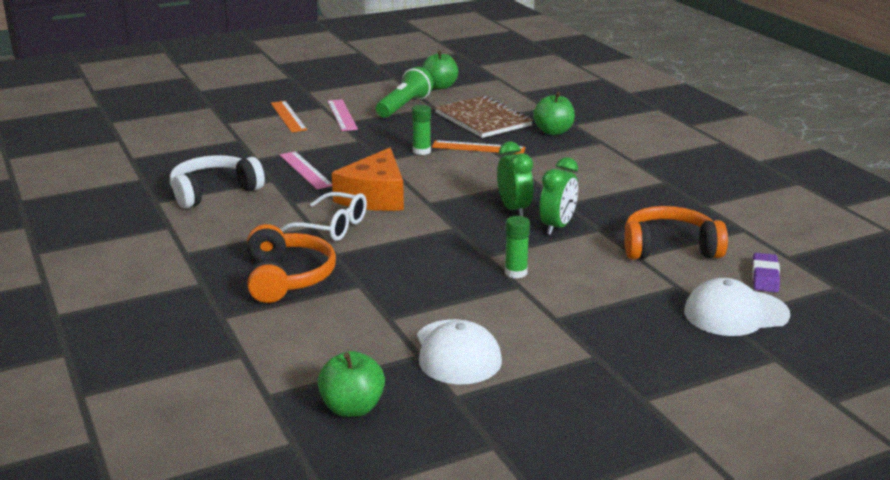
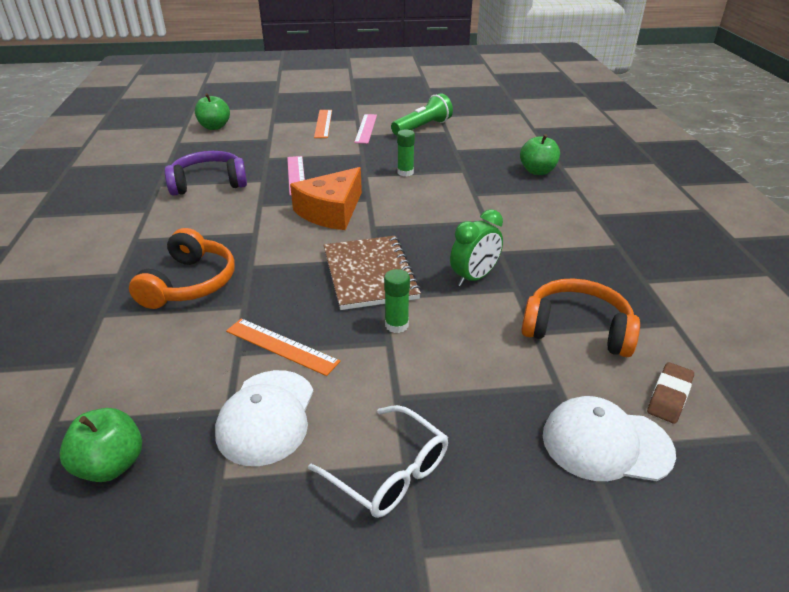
camera: 20 degrees right, 10 degrees up
white headphones [170,155,265,209] -> purple headphones [165,151,247,196]
white glasses [280,192,367,241] -> white glasses moved to [308,405,448,518]
green apple [422,50,458,89] -> green apple moved to [195,93,230,130]
orange ruler [432,140,526,154] -> orange ruler moved to [226,318,340,376]
brown notebook [435,96,533,138] -> brown notebook moved to [324,236,421,310]
green clock [497,142,534,217] -> none
purple eraser [752,253,780,292] -> brown eraser [647,362,694,424]

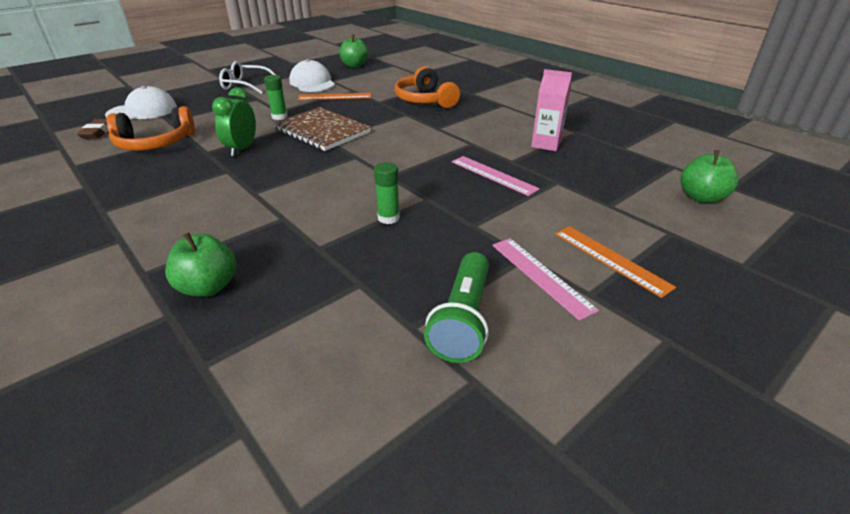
camera: 145 degrees right, 0 degrees up
purple headphones [165,151,247,196] -> pink carton [531,69,572,151]
orange cheese [290,167,362,230] -> none

